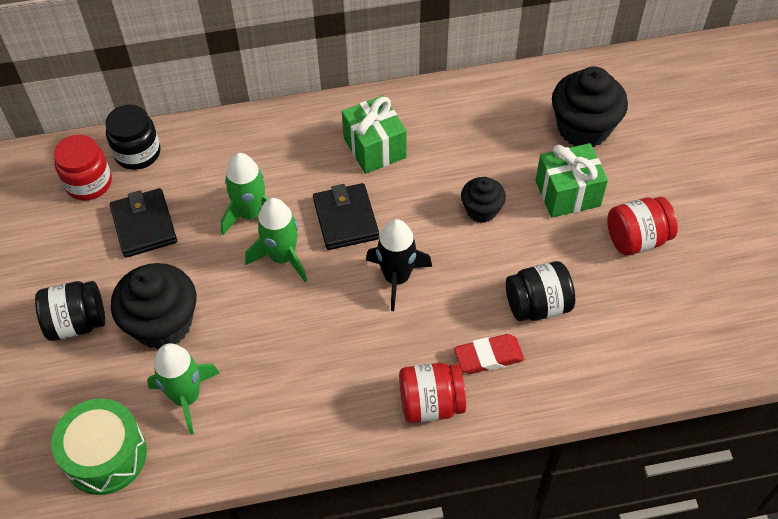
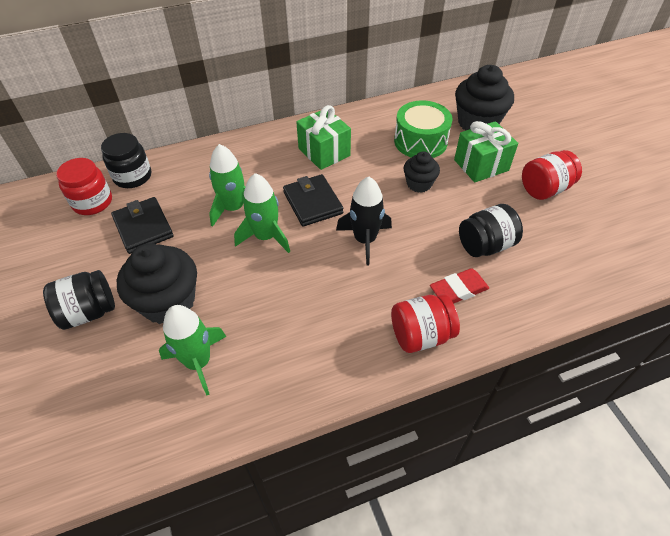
camera: 10 degrees left, 5 degrees down
green drum [51,399,147,495] -> green drum moved to [394,101,453,158]

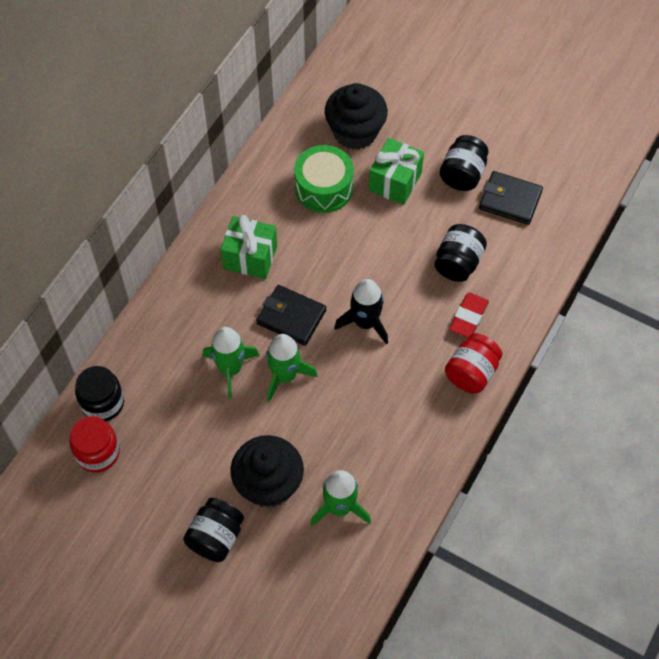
camera: 40 degrees left, 10 degrees up
black wallet [111,197,174,254] -> black wallet moved to [479,171,543,225]
black cupcake [404,151,440,193] -> none
red jar [522,150,582,200] -> black jar [440,135,489,191]

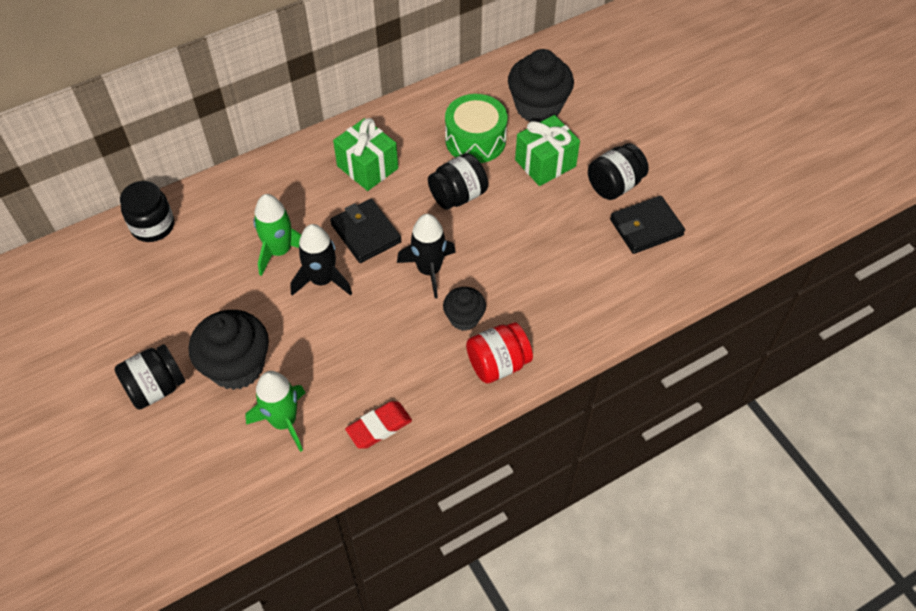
camera: 30 degrees right, 5 degrees down
red jar [69,416,120,472] -> none
green rocket [266,334,318,402] -> black rocket [290,224,352,296]
black jar [434,224,487,282] -> black jar moved to [428,153,488,210]
red eraser [449,293,489,338] -> red eraser moved to [345,401,412,449]
black wallet [479,171,543,225] -> black wallet turned 75 degrees counterclockwise [610,196,685,254]
none -> black cupcake [443,287,486,331]

